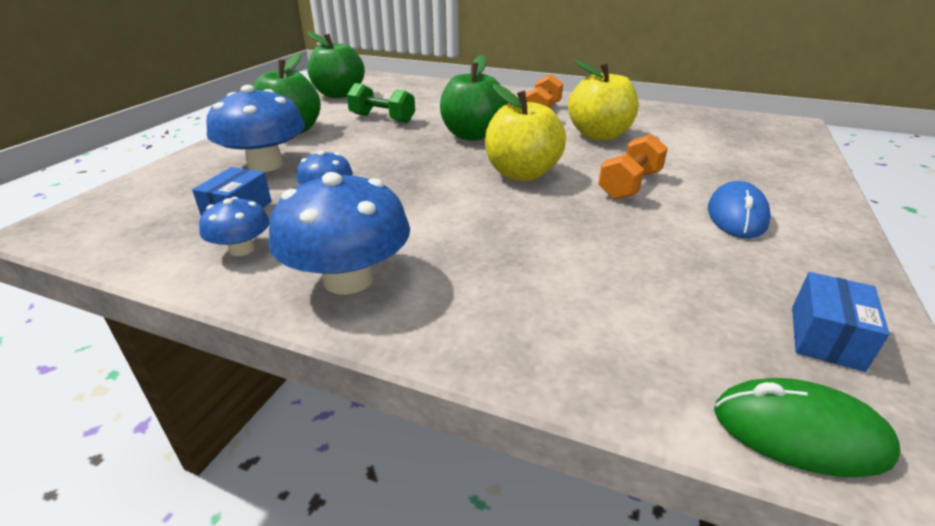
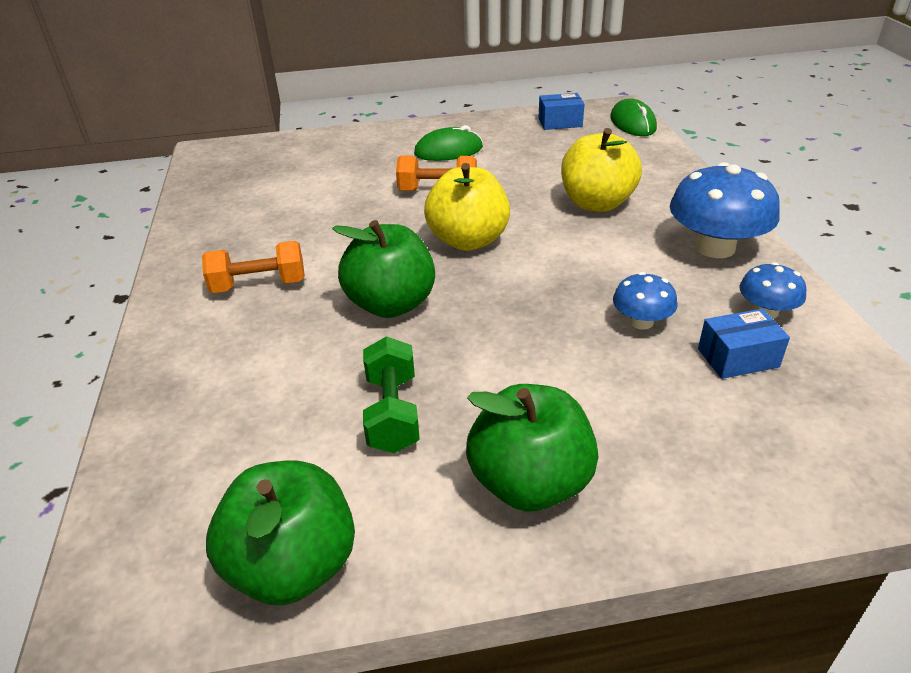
camera: 120 degrees left, 5 degrees up
blue mushroom [206,85,305,172] -> none
yellow apple [568,60,638,140] -> yellow apple moved to [561,128,642,212]
blue mouse [708,181,771,238] -> green mouse [414,125,483,161]

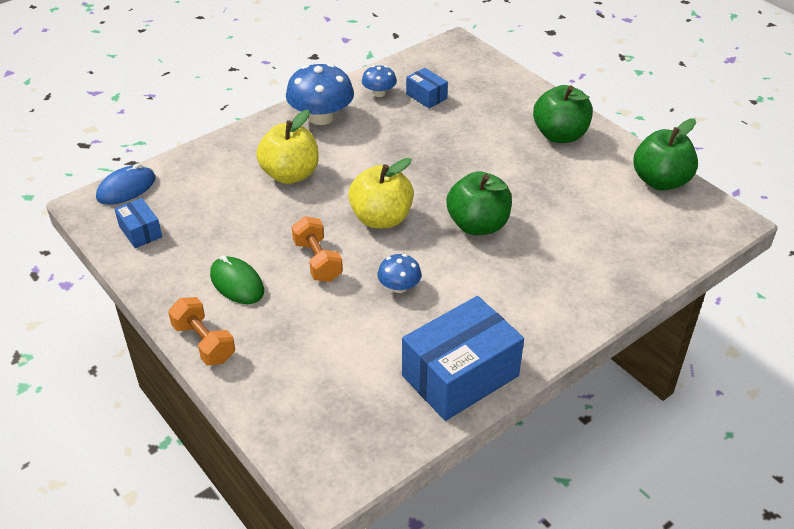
camera: 120 degrees left, 5 degrees up
orange dumbbell [202,241,305,293] -> orange dumbbell moved to [168,297,235,365]
green dumbbell [363,336,420,453] -> none
green mouse [610,98,657,136] -> blue mouse [96,163,156,205]
blue mushroom [613,272,678,330] -> blue mushroom moved to [377,254,421,293]
none -> blue box [402,296,524,421]

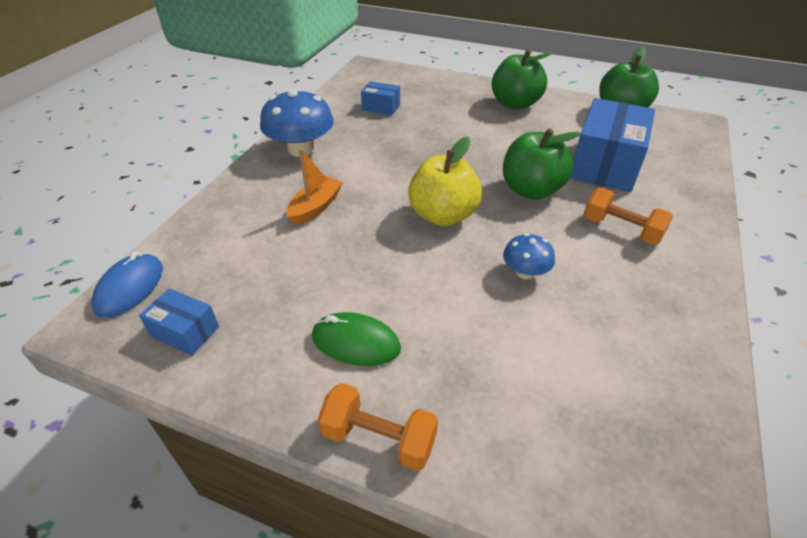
camera: 30 degrees left, 0 degrees up
yellow apple [256,110,319,184] -> orange boat [286,148,343,225]
orange dumbbell [292,216,343,282] -> orange dumbbell moved to [583,188,673,245]
blue mushroom [362,65,397,97] -> none
blue box [402,296,524,421] -> blue box moved to [570,98,655,192]

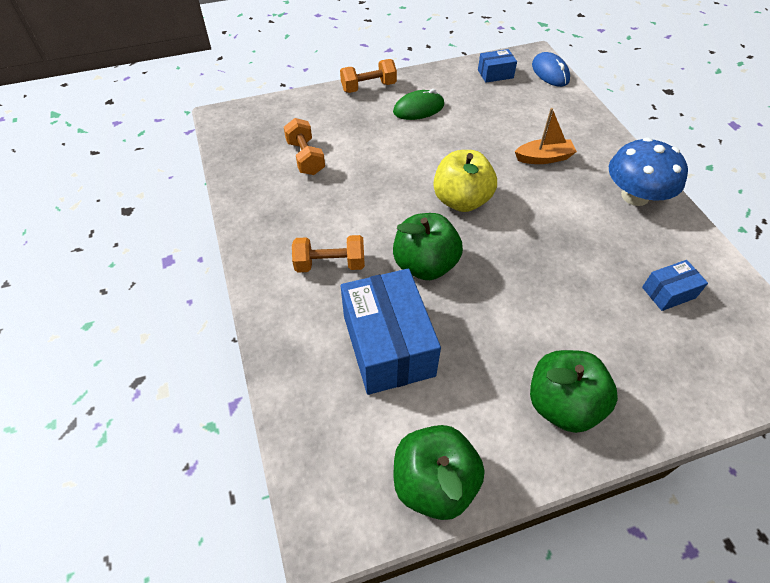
camera: 140 degrees right, 10 degrees up
orange boat [286,148,343,225] -> orange boat turned 90 degrees counterclockwise [515,108,577,164]
blue mushroom [503,233,555,279] -> none
none -> orange dumbbell [284,118,325,175]

